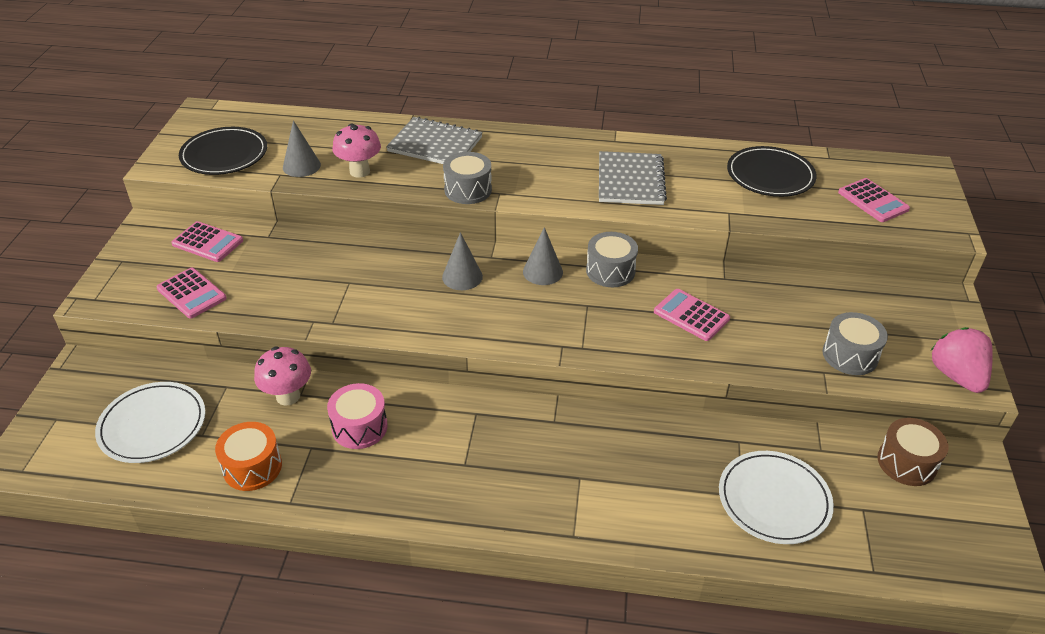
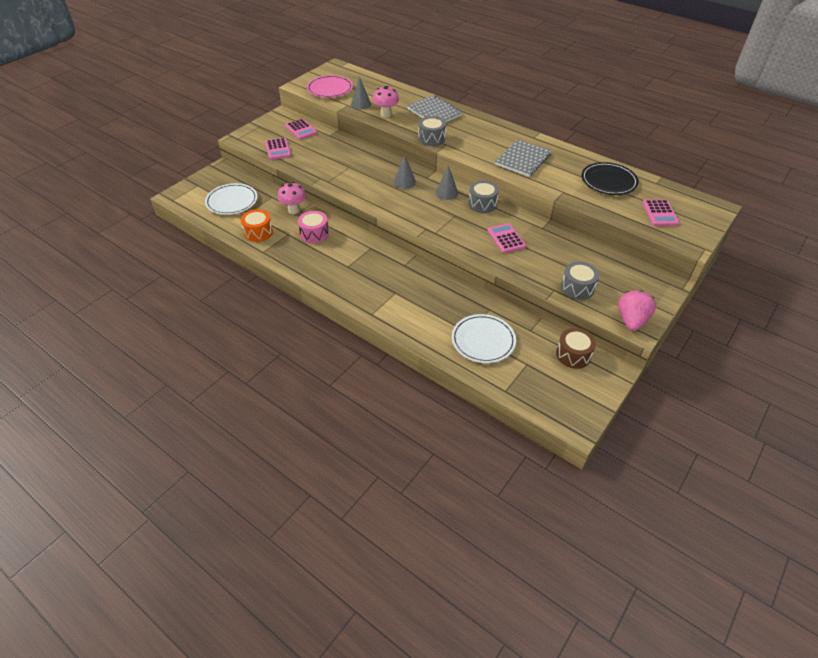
camera: 30 degrees right, 5 degrees up
black plate [179,127,267,175] -> pink plate [307,75,353,98]

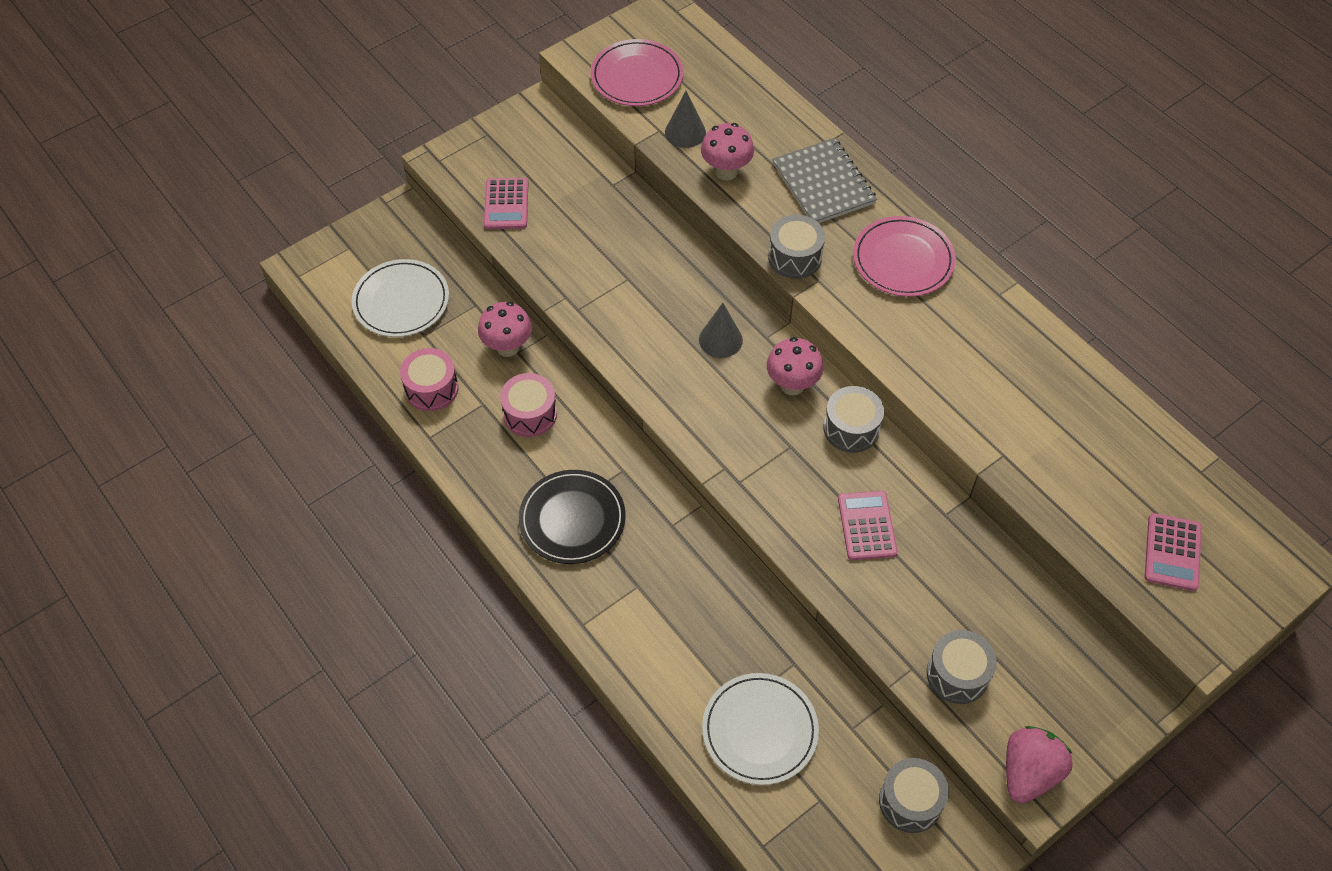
camera: 15 degrees right, 10 degrees up
orange drum [241,209,273,242] -> pink drum [400,348,459,411]
pink calculator [285,119,317,140] -> none
grey cone [435,165,458,200] -> pink mushroom [766,337,824,395]
grey notebook [495,139,551,177] -> none
brown drum [556,328,596,369] -> grey drum [879,758,949,833]
black plate [581,162,639,195] -> black plate moved to [519,470,626,564]
none -> pink plate [853,216,956,297]

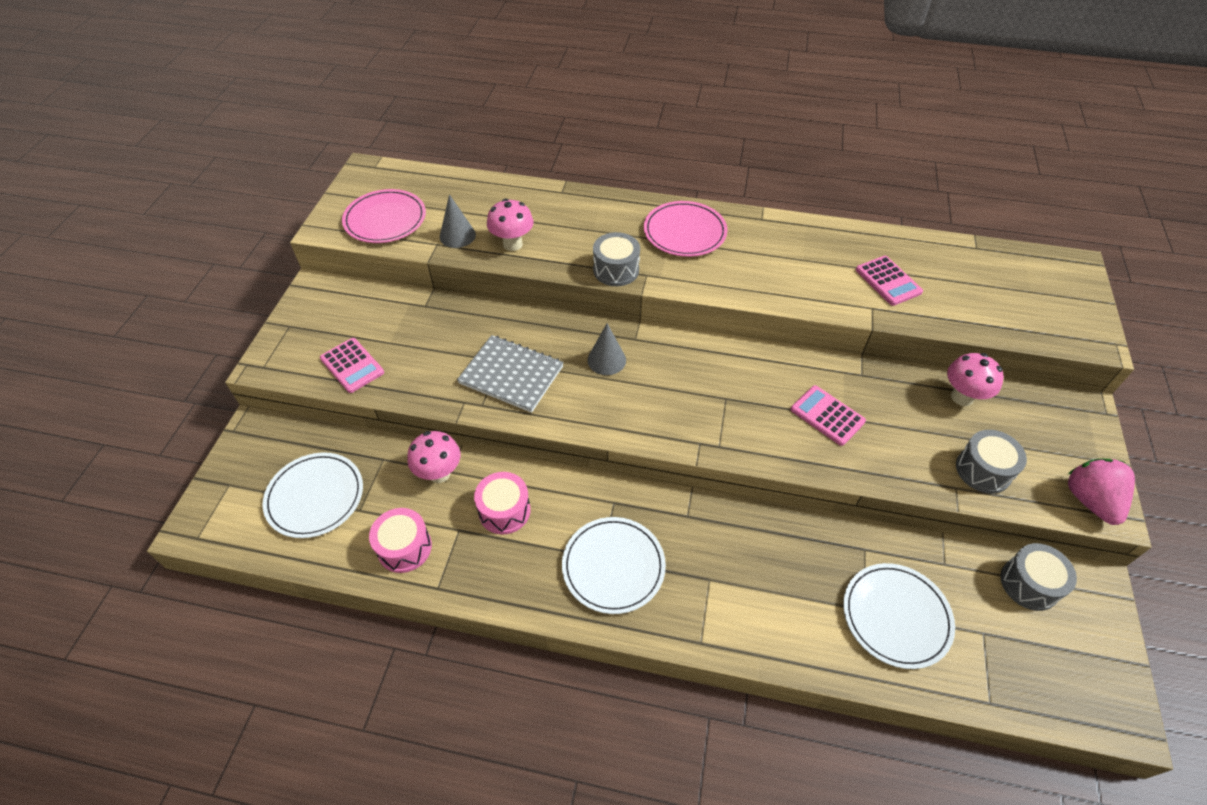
camera: 40 degrees left, 5 degrees down
black plate [519,470,626,564] -> white plate [562,517,666,614]
pink mushroom [766,337,824,395] -> pink mushroom moved to [947,353,1004,406]
grey notebook [772,138,877,223] -> grey notebook moved to [457,335,564,413]
grey drum [824,386,884,453] -> none
pink calculator [1145,513,1202,591] -> pink calculator moved to [856,256,923,306]

